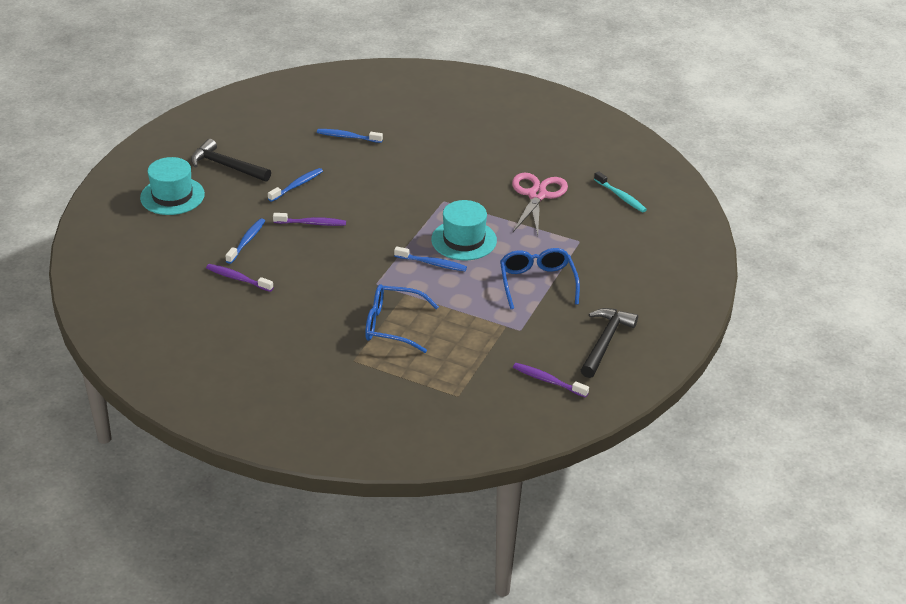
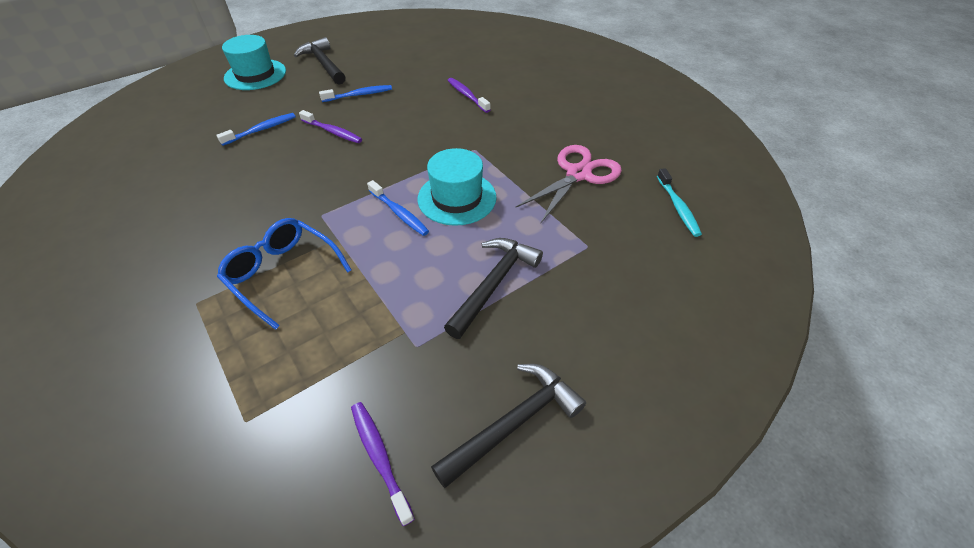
camera: 30 degrees right, 10 degrees up
purple toothbrush [206,264,274,292] -> purple toothbrush moved to [447,78,491,113]
blue toothbrush [317,129,383,143] -> none
blue glasses [500,248,580,309] -> black hammer [444,238,543,339]

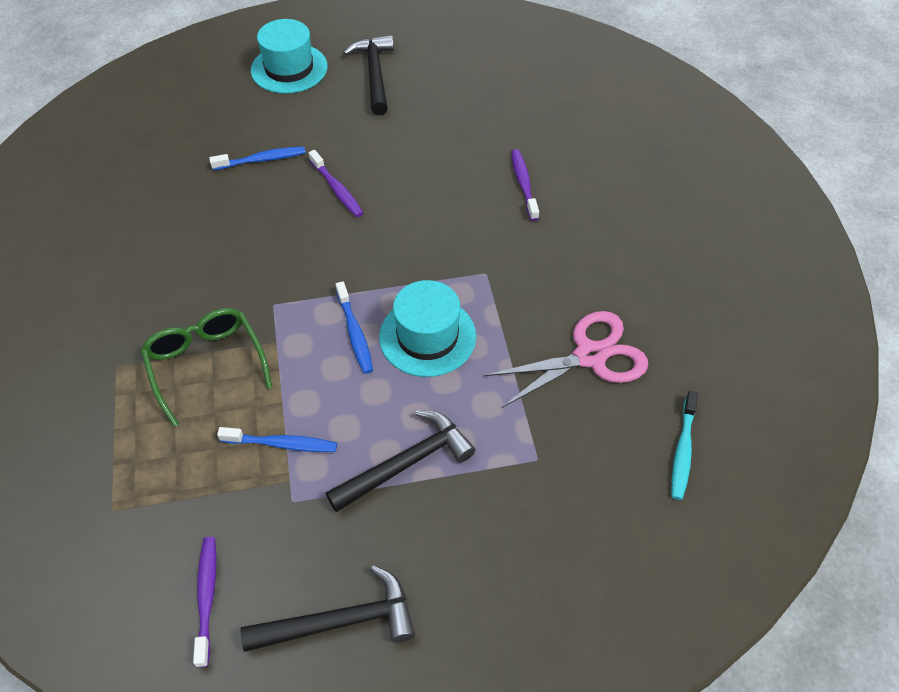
camera: 25 degrees right, 5 degrees up
blue glasses [217,218,352,330] -> green glasses [141,308,273,427]
blue toothbrush [319,85,392,102] -> blue toothbrush moved to [217,427,337,452]

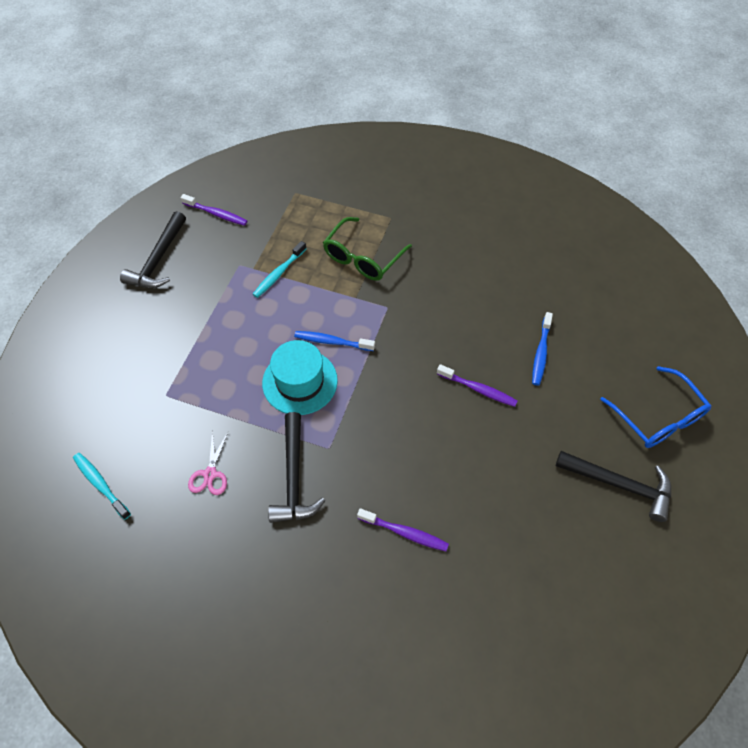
camera: 120 degrees right, 5 degrees up
green glasses [141,308,273,427] -> green glasses turned 120 degrees clockwise [323,217,412,281]
blue toothbrush [217,427,337,452] -> turquoise toothbrush [253,241,307,298]
turquoise hat [251,19,328,94] -> blue glasses [600,366,711,448]
purple toothbrush [308,150,363,217] -> purple toothbrush turned 150 degrees counterclockwise [437,364,517,407]
black hammer [326,410,475,512] -> black hammer moved to [268,412,326,523]
pink scissors [484,311,648,408] -> pink scissors [188,430,229,495], size x0.53

